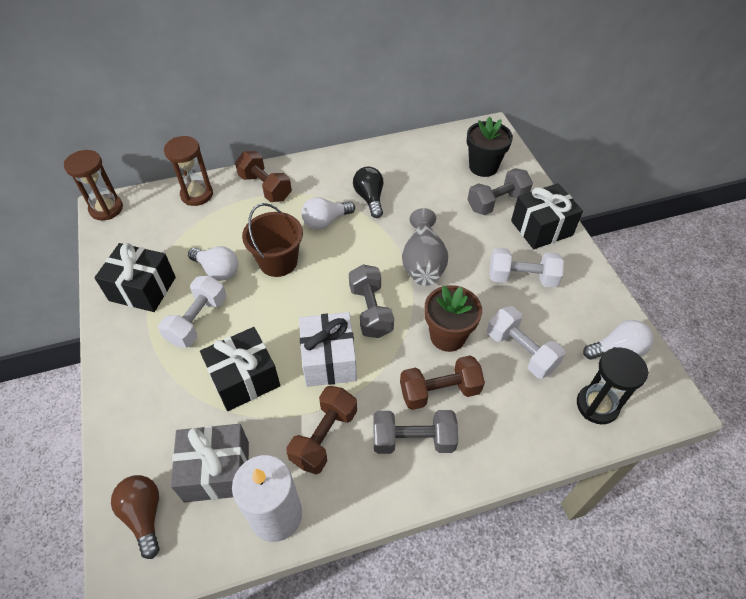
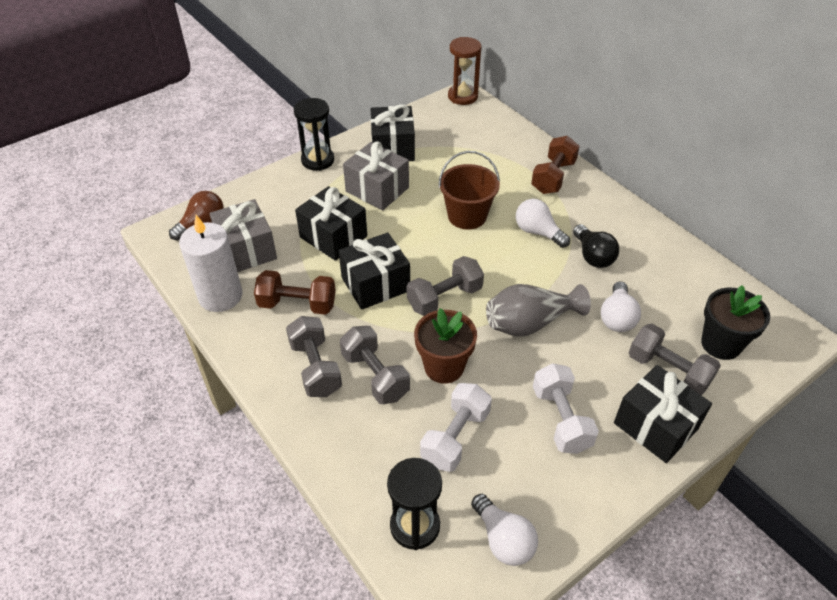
camera: 70 degrees right, 5 degrees down
white dumbbell [158,276,226,348] -> grey gift [343,142,409,210]
brown hourglass [164,136,213,206] -> none
white light bulb [188,246,238,281] -> white light bulb moved to [601,281,641,332]
white gift [299,312,357,387] -> black gift [339,233,410,310]
black light bulb [353,167,383,218] -> black light bulb turned 105 degrees clockwise [573,224,619,268]
brown dumbbell [400,355,485,410] -> grey dumbbell [340,326,410,404]
none -> black hourglass [294,98,334,171]

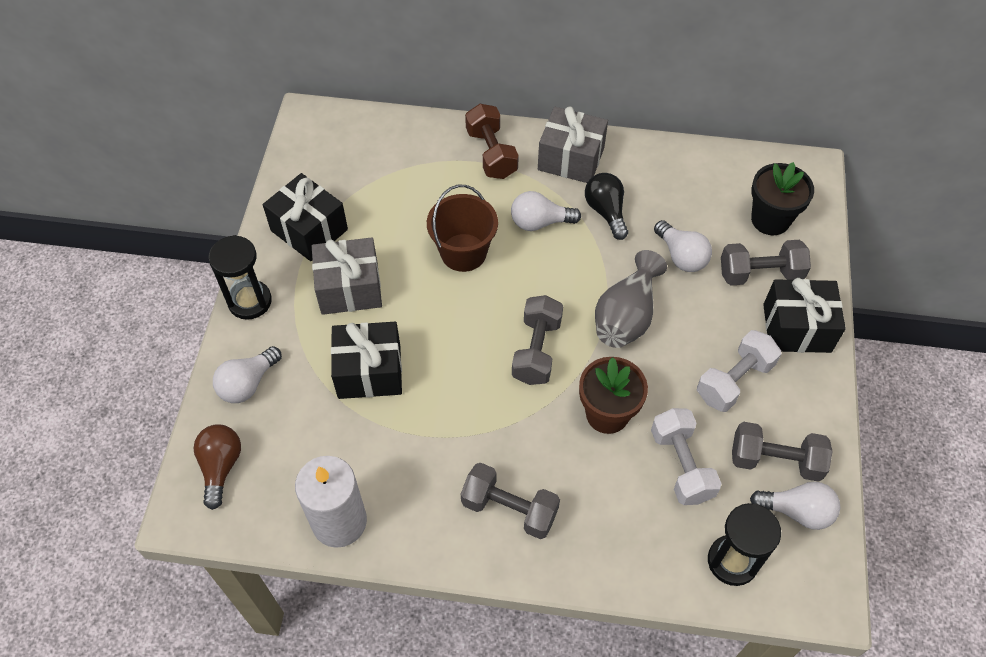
camera: 45 degrees left, 10 degrees up
grey gift [209,199,277,272] -> grey gift moved to [538,106,608,183]
brown dumbbell [254,270,336,315] -> none
black gift [339,233,410,310] -> none
grey dumbbell [340,326,410,404] -> grey dumbbell moved to [732,422,833,482]
brown hourglass [448,37,481,105] -> none
white dumbbell [533,363,599,454] -> white dumbbell turned 75 degrees counterclockwise [697,330,781,412]
black light bulb [573,224,619,268] -> black light bulb turned 135 degrees counterclockwise [585,173,628,240]
none -> white light bulb [213,346,282,403]

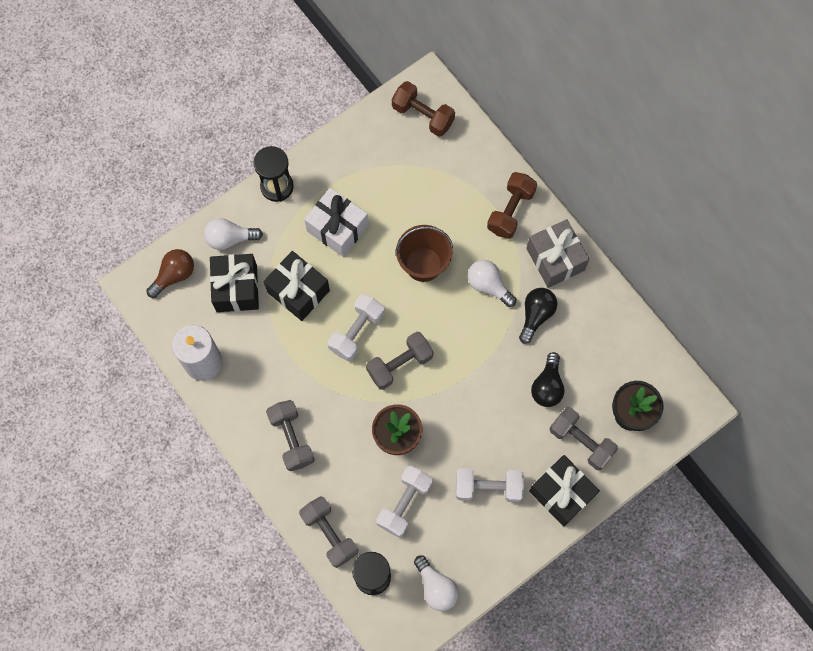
camera: 45 degrees right, 15 degrees up
black gift [263,173,348,261] -> black gift moved to [210,254,259,312]
grey gift [312,237,382,315] -> white gift [304,188,369,257]
grey vase [595,250,667,348] -> none
white light bulb [654,220,712,272] -> black light bulb [531,352,565,407]
grey dumbbell [732,422,833,482] -> grey dumbbell moved to [299,496,358,568]
none -> white dumbbell [328,294,384,361]
none -> brown dumbbell [392,81,455,137]

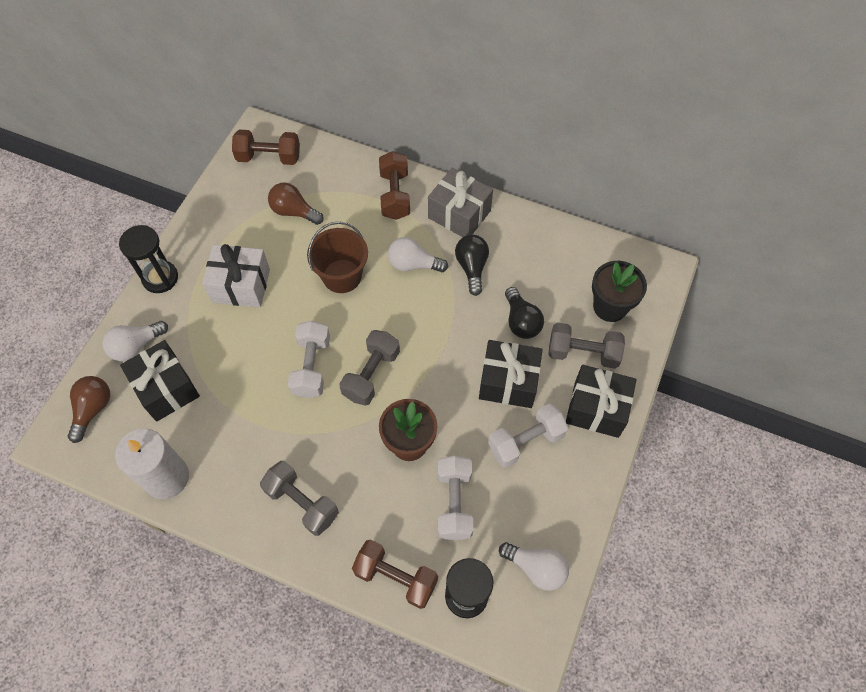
camera: 30 degrees left, 10 degrees down
black gift [264,251,330,321] -> black gift moved to [479,340,543,408]
grey dumbbell [299,496,358,568] -> brown dumbbell [352,539,438,609]
none -> brown light bulb [268,182,324,225]

